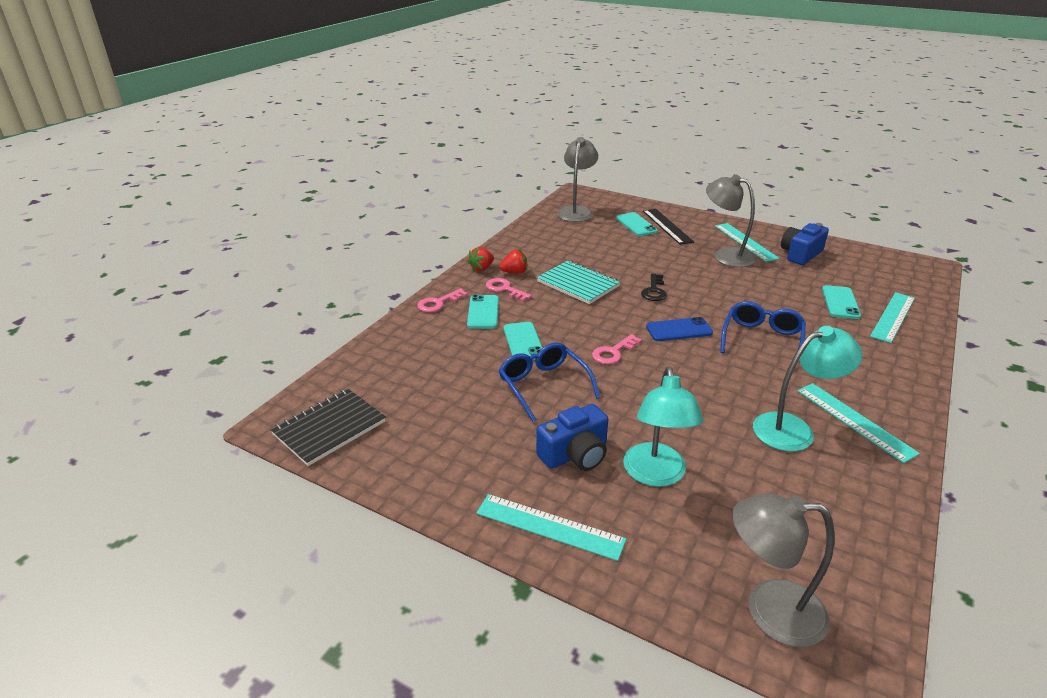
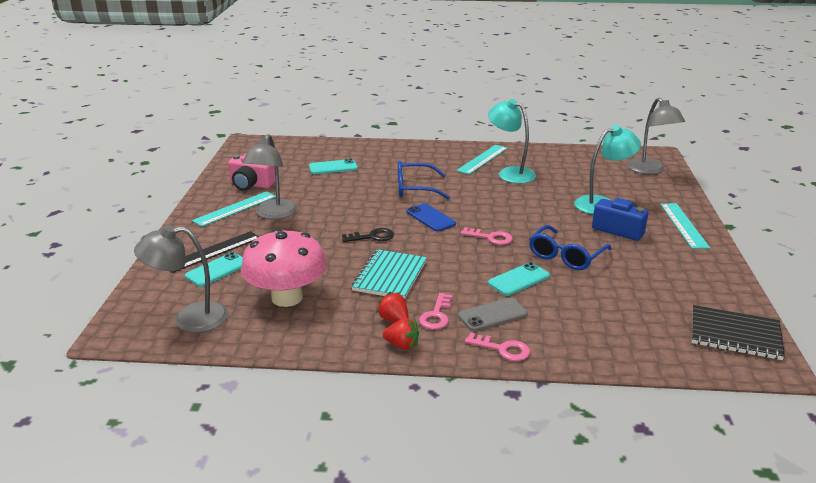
camera: 115 degrees left, 5 degrees down
turquoise phone [467,295,499,329] -> grey phone [458,297,528,331]
blue camera [781,223,829,265] -> pink camera [228,154,275,191]
turquoise ruler [870,292,915,343] -> none
none -> pink mushroom [241,229,327,307]

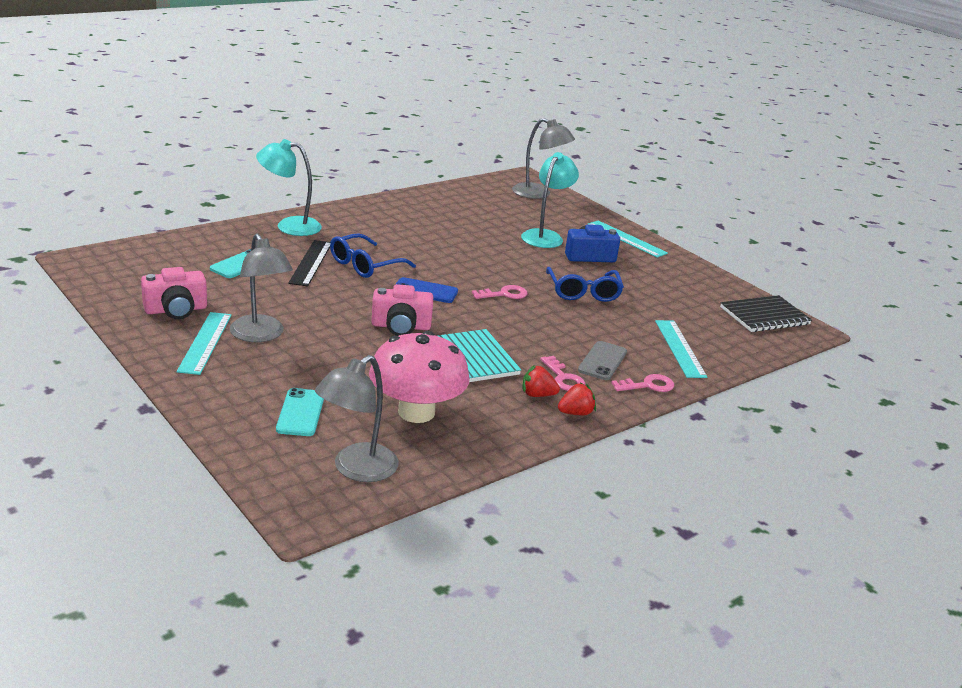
camera: 45 degrees left, 0 degrees up
black ruler [171,231,259,273] -> black ruler moved to [288,240,331,286]
black key [342,228,394,242] -> pink camera [372,284,433,336]
turquoise ruler [456,145,508,175] -> turquoise ruler moved to [655,320,707,378]
turquoise lamp [488,99,536,184] -> turquoise lamp moved to [256,139,322,236]
turquoise phone [488,262,550,296] -> none

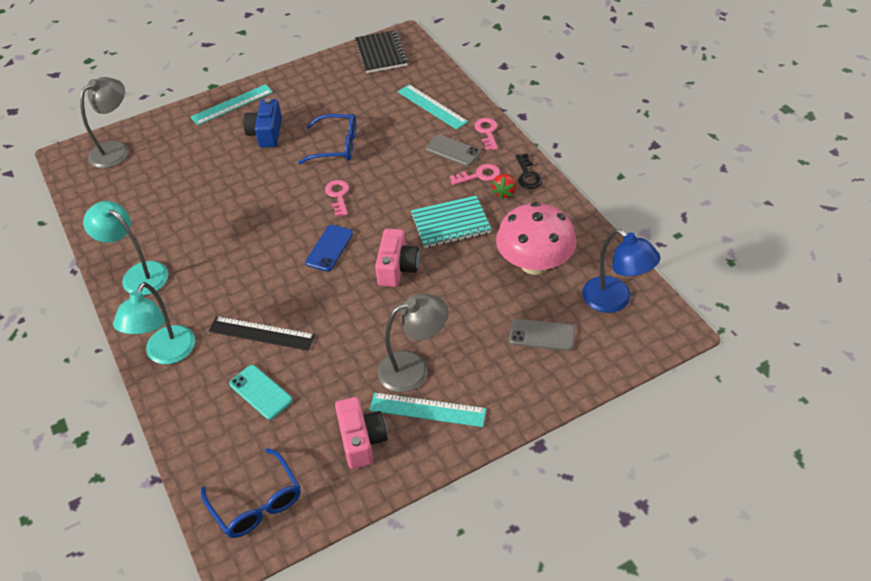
camera: 75 degrees left, 20 degrees up
turquoise phone [276,388,324,436] -> grey phone [509,319,575,351]
grey lamp [315,355,399,482] -> blue lamp [582,229,661,313]
blue glasses [330,233,416,278] -> blue glasses moved to [201,448,301,538]
turquoise lamp [521,152,579,248] -> turquoise lamp moved to [83,201,168,296]
red strawberry [558,383,596,415] -> black key [516,153,543,189]
turquoise ruler [655,320,707,378] -> turquoise ruler turned 45 degrees clockwise [398,84,468,130]

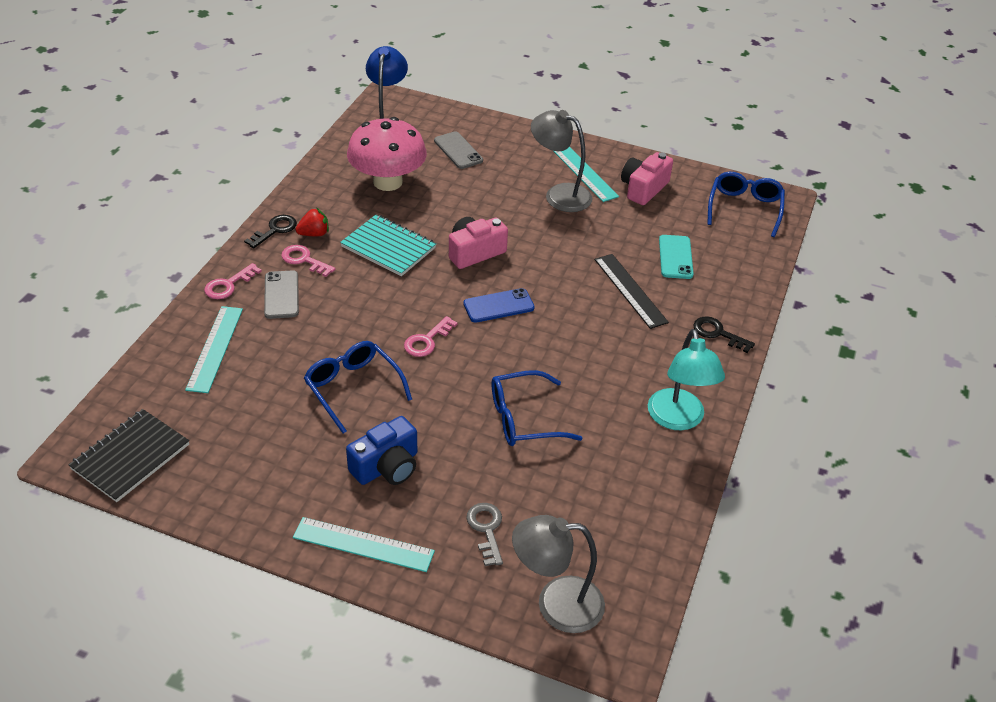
camera: 135 degrees left, 5 degrees down
turquoise lamp [113,282,195,364] -> black key [693,316,755,353]
none -> grey key [466,503,503,566]
none -> blue glasses [492,370,582,446]

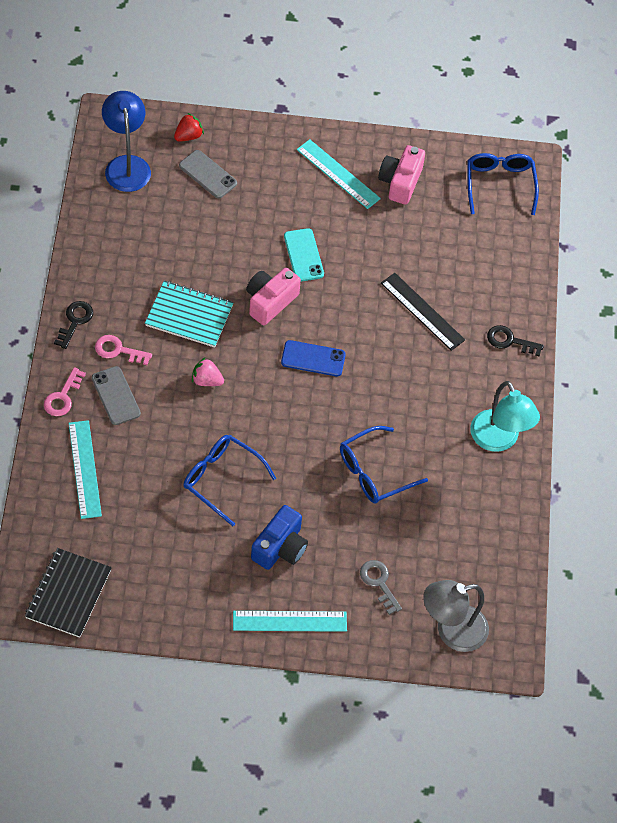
camera: 20 degrees left, 15 degrees up
red strawberry [296,208,329,236] -> red strawberry moved to [174,113,204,141]
pink mushroom [347,117,427,191] -> none
pink key [404,316,458,357] -> none
blue phone [463,288,535,323] -> blue phone turned 45 degrees clockwise [281,340,346,377]
grey lamp [531,110,592,212] -> none
turquoise phone [659,235,694,279] -> turquoise phone moved to [284,228,324,282]
none -> pink strawberry [192,357,224,386]

